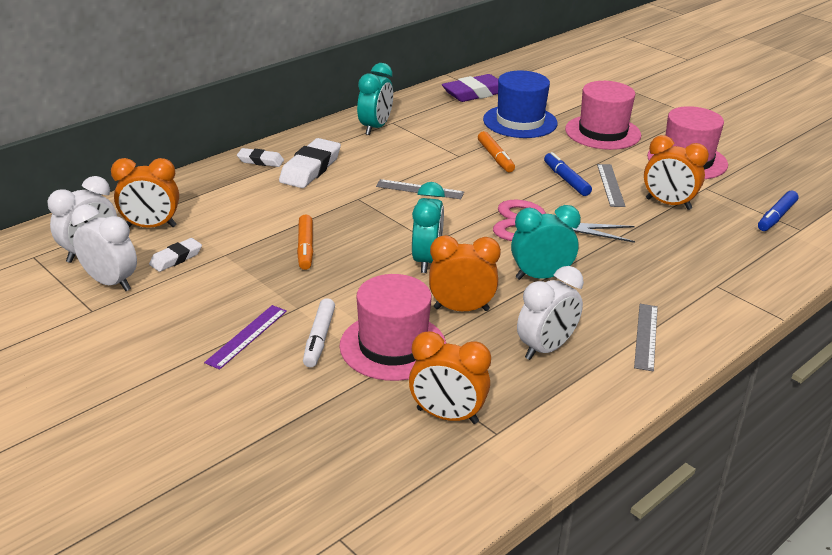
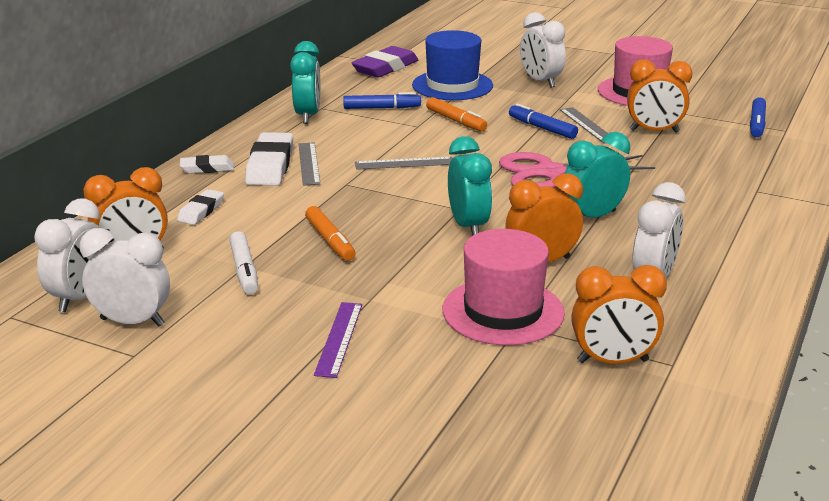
camera: 20 degrees left, 5 degrees down
white eraser [149,238,202,272] -> white eraser moved to [177,189,224,225]
white marker [303,298,335,367] -> white marker moved to [229,231,258,294]
pink hat [565,81,641,150] -> white clock [520,12,566,88]
grey ruler [634,304,658,371] -> grey ruler moved to [298,143,320,186]
none -> blue marker [343,92,421,109]

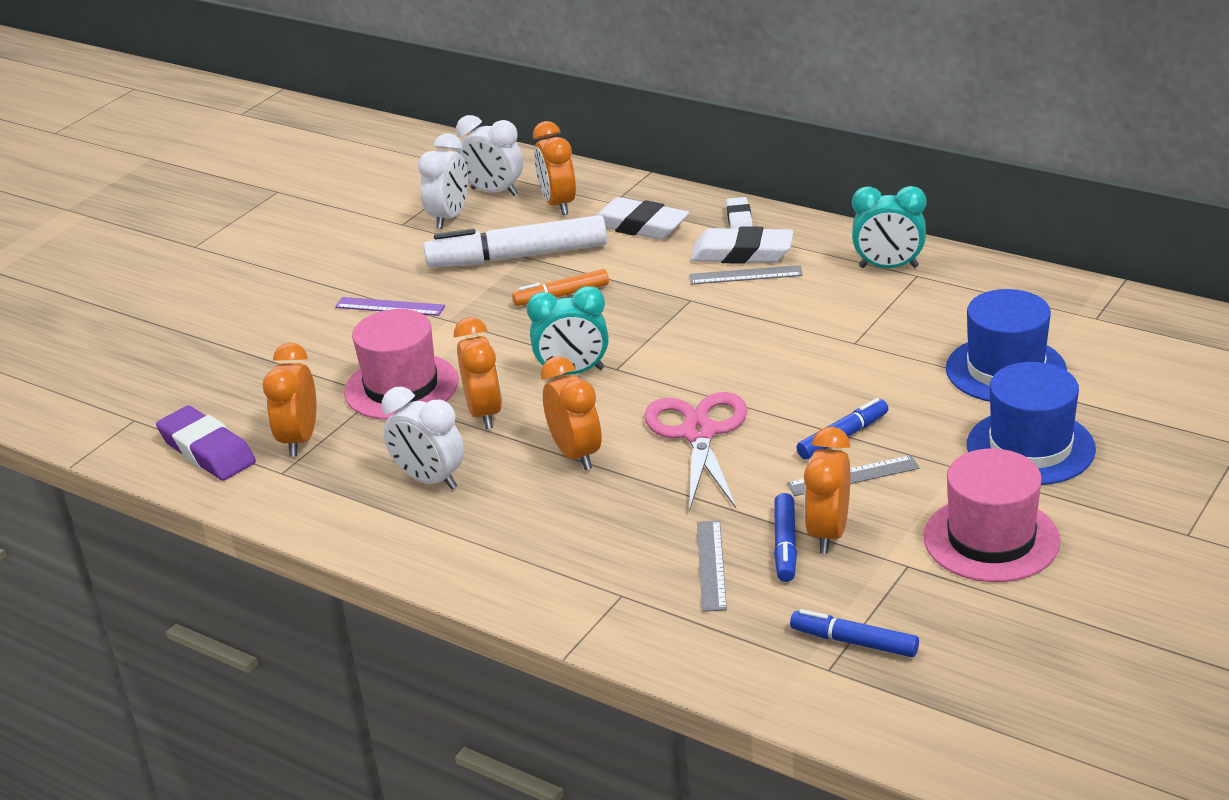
camera: 100 degrees right, 5 degrees up
white eraser [177,189,224,225] -> white eraser [596,197,689,240], size x1.74
white marker [229,231,258,294] -> white marker [423,215,607,267], size x1.92
blue marker [343,92,421,109] -> blue marker moved to [774,493,797,582]
purple eraser [351,46,418,77] -> purple eraser moved to [156,406,256,480]
grey ruler [355,157,452,170] -> grey ruler moved to [697,520,727,612]
orange marker [426,97,487,131] -> none
white clock [520,12,566,88] -> blue hat [967,362,1096,485]
turquoise clock [565,132,630,217] -> orange clock [541,356,602,470]

